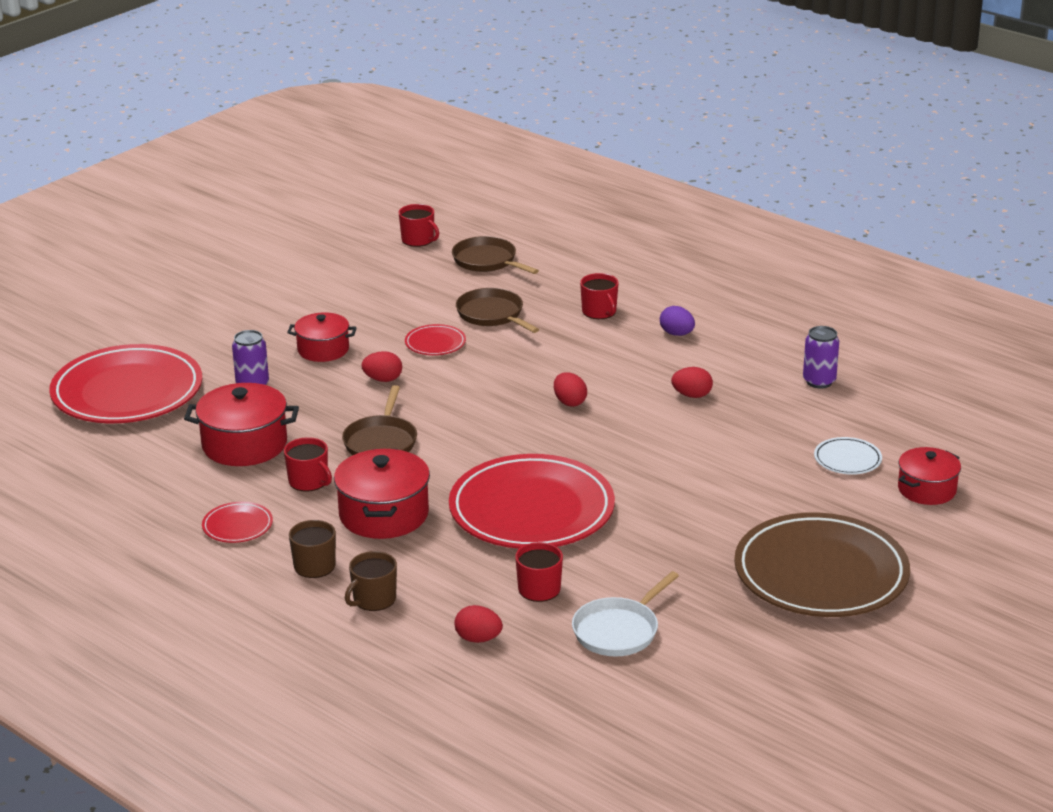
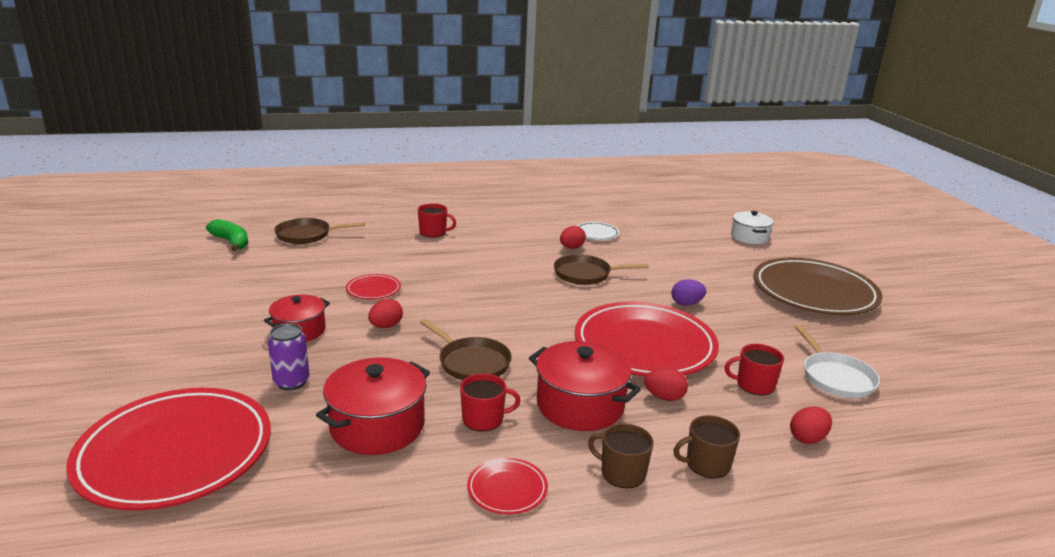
camera: 55 degrees left, 5 degrees down
brown mug [345,551,397,611] -> brown mug turned 90 degrees clockwise [673,415,740,478]
red mug [399,204,439,247] -> green banana [206,219,248,251]
brown pan [456,288,539,333] -> brown pan moved to [554,254,649,285]
red egg [554,372,587,407] -> red egg moved to [644,368,688,401]
purple egg [660,306,695,336] -> purple egg moved to [671,279,706,306]
purple can [803,326,839,388] -> none
white plate [814,437,882,475] -> white plate moved to [577,222,620,240]
red pot [898,447,961,505] -> white pot [731,211,774,244]

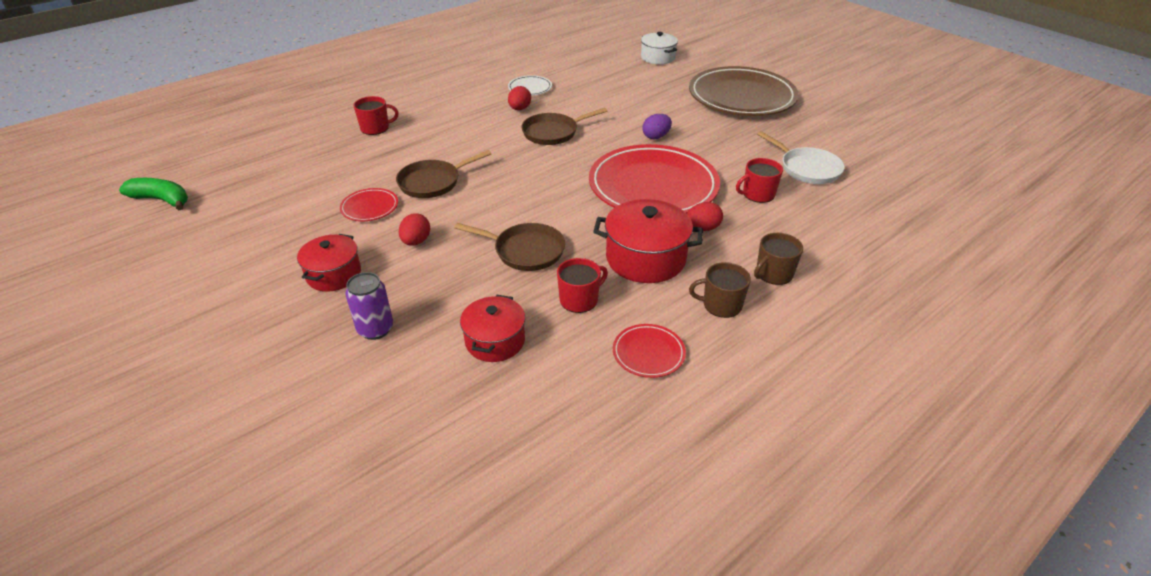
camera: 25 degrees left, 15 degrees up
red plate [66,388,271,511] -> none
brown pan [274,218,365,244] -> brown pan moved to [396,150,491,198]
red pot [316,357,430,455] -> red pot [460,295,525,362], size x0.66
red egg [790,407,832,444] -> none

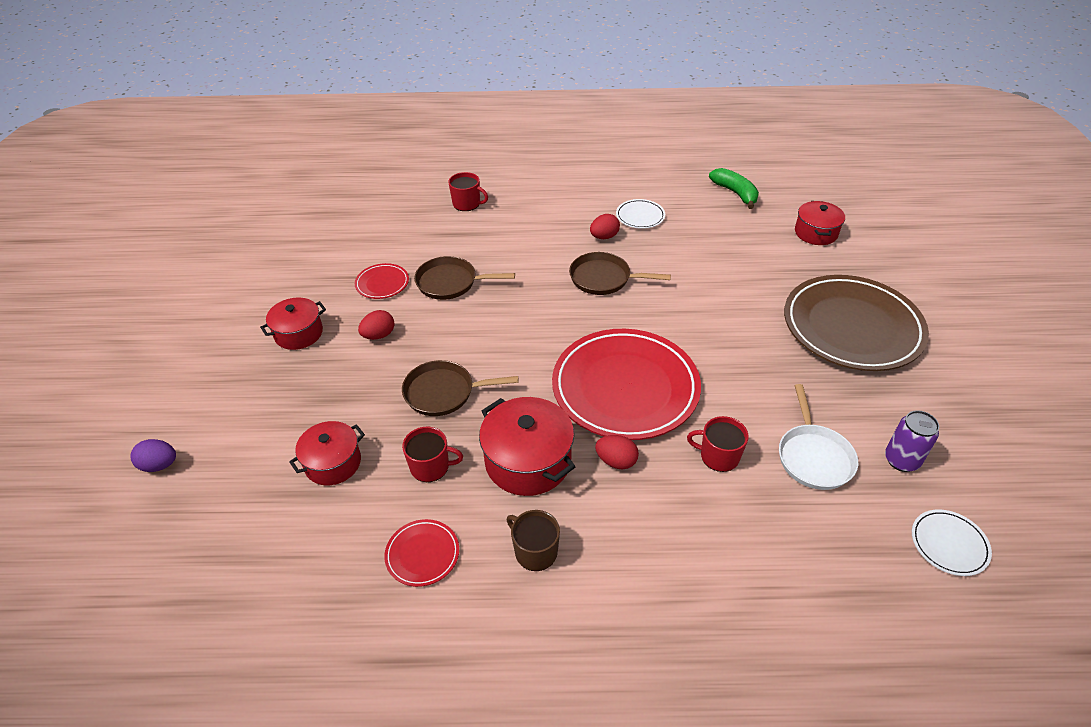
camera: 40 degrees right, 5 degrees up
green banana [119,178,188,210] -> green banana moved to [709,168,759,209]
purple can [345,272,393,340] -> purple can moved to [885,410,939,472]
brown pan [454,223,565,271] -> brown pan turned 120 degrees clockwise [402,360,519,416]
white pot [641,32,678,64] -> red pot [795,201,845,245]
purple egg [642,114,672,139] -> purple egg moved to [130,439,176,472]
brown mug [754,233,803,285] -> none
none -> white plate [912,509,992,576]

